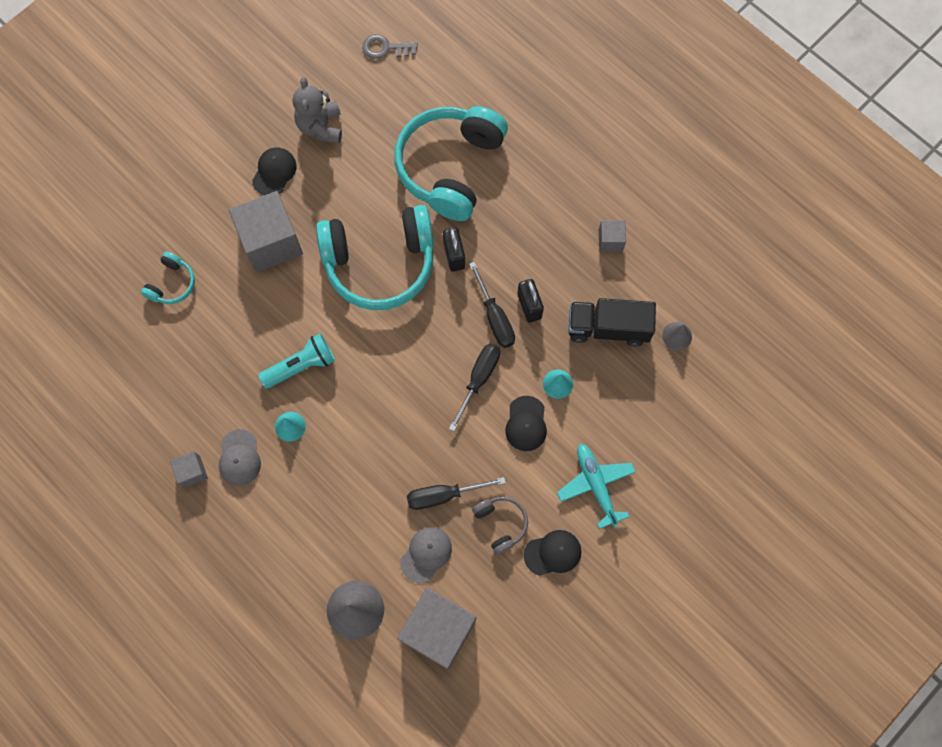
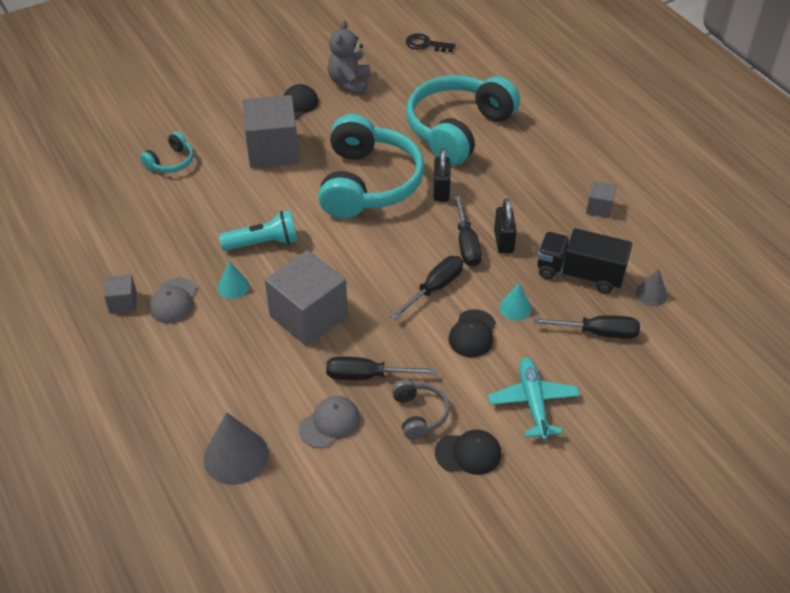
camera: 15 degrees right, 25 degrees down
turquoise headphones [316,205,434,310] -> turquoise headphones turned 90 degrees counterclockwise [318,114,424,218]
grey key [362,35,418,59] -> black key [406,33,456,52]
grey cube [397,588,476,669] -> grey cube moved to [265,250,348,346]
none -> black screwdriver [533,315,640,339]

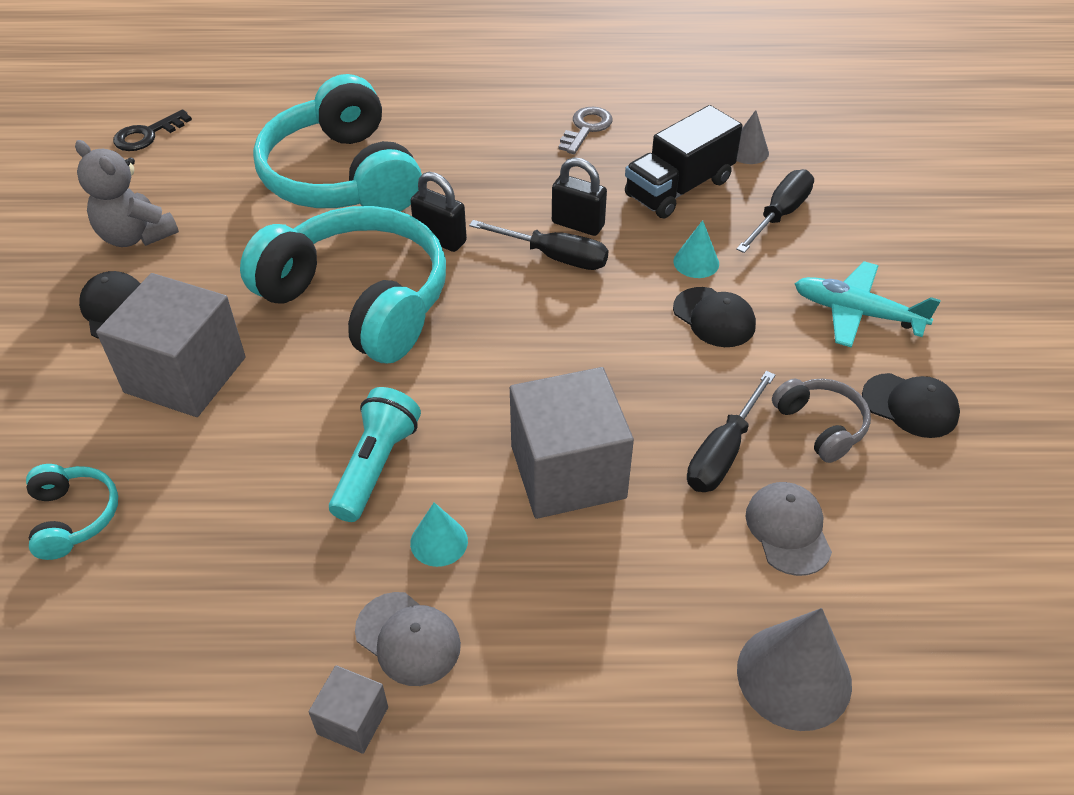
camera: 60 degrees left, 0 degrees up
black screwdriver [390,256,463,320] -> none
grey headphones [392,380,450,439] -> grey headphones turned 45 degrees clockwise [772,378,871,463]
black cap [435,429,501,475] -> black cap turned 90 degrees clockwise [862,373,960,438]
grey cube [586,181,617,218] -> grey key [558,107,612,154]

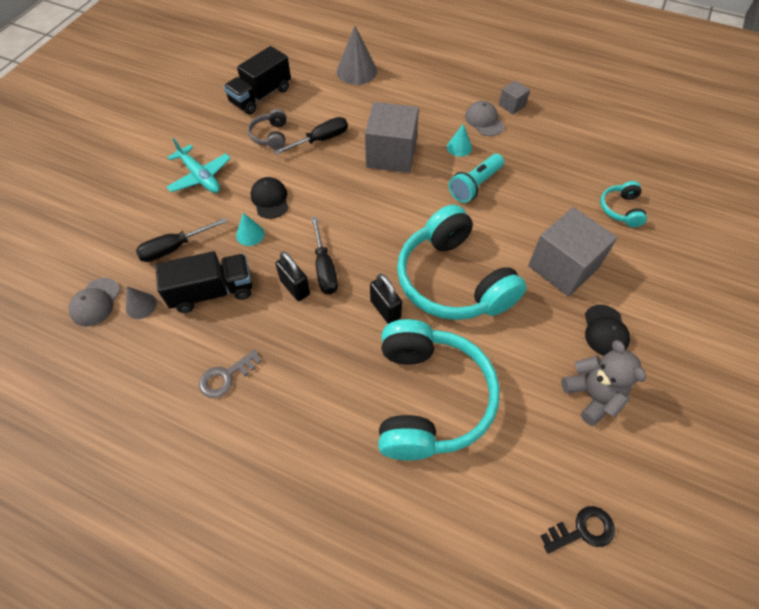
camera: 155 degrees left, 10 degrees up
black screwdriver [469,220,608,270] -> black screwdriver turned 150 degrees counterclockwise [311,217,338,294]
grey cap [745,482,832,576] -> grey cap moved to [69,278,120,327]
black cap [862,373,960,438] -> none
none -> black truck [223,46,291,114]

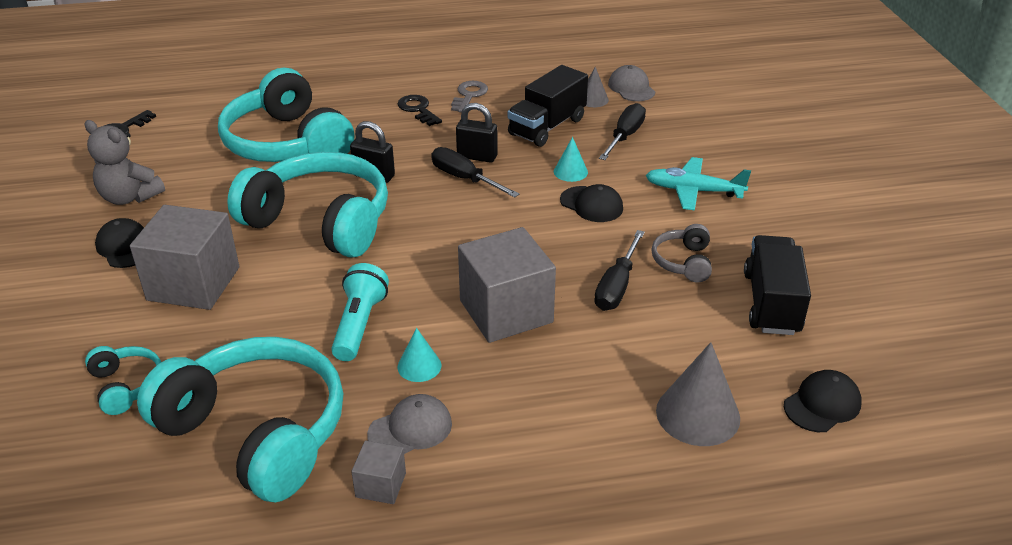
camera: 145 degrees right, 20 degrees down
grey headphones [248,109,286,150] -> grey headphones turned 135 degrees counterclockwise [651,224,712,283]
grey cap [465,101,504,136] -> grey cap turned 60 degrees counterclockwise [367,394,452,454]
none -> turquoise headphones [137,337,343,502]
none -> black key [398,95,442,126]
none -> black cap [784,370,862,432]

